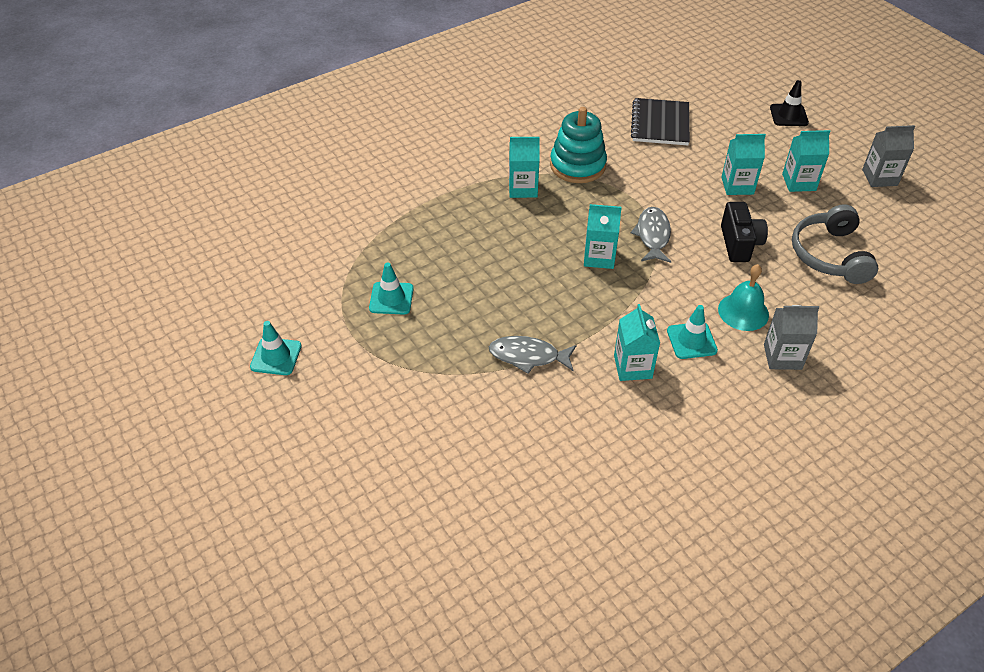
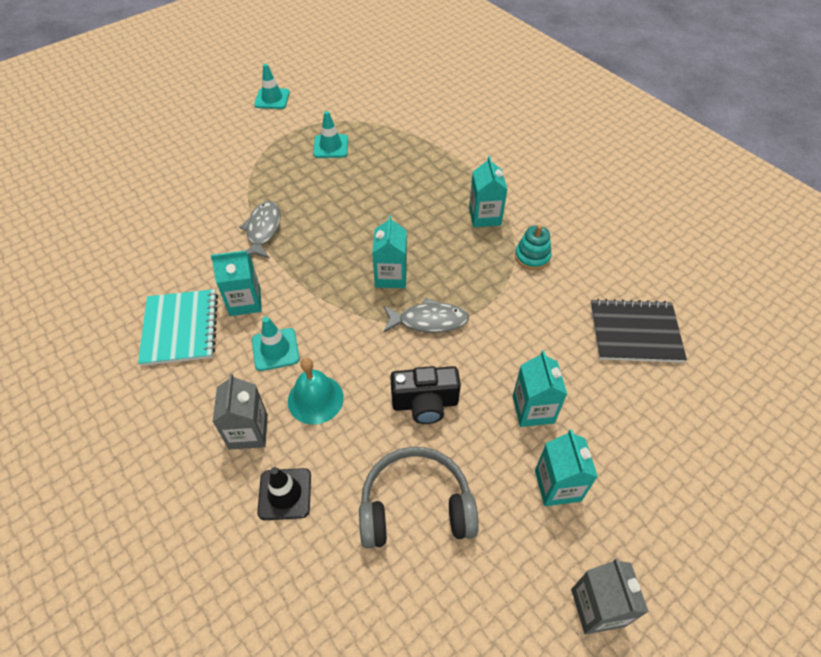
camera: 85 degrees right, 5 degrees up
turquoise stacking toy [550,107,607,183] -> turquoise stacking toy [515,225,552,270], size x0.58
black traffic cone [770,80,809,126] -> black traffic cone moved to [257,467,311,520]
none -> turquoise notebook [138,289,218,366]

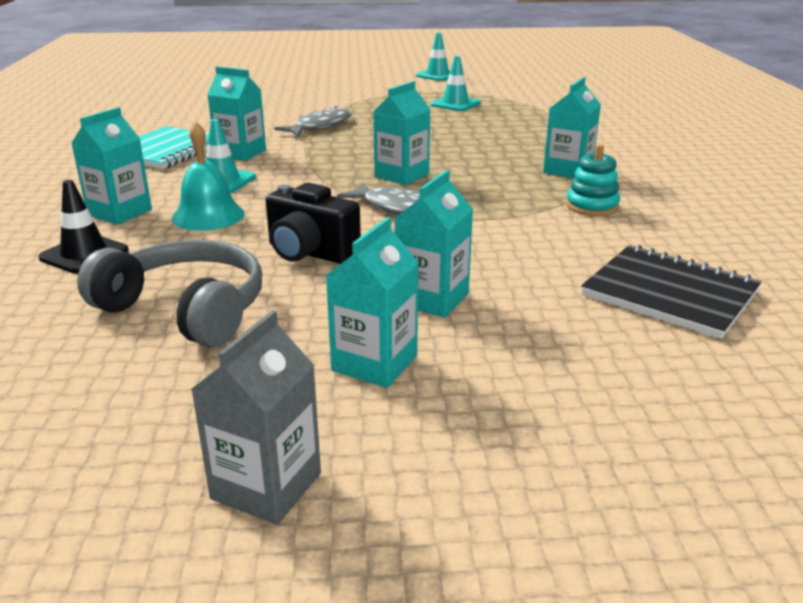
camera: 35 degrees right, 25 degrees down
grey carton [212,373,268,450] -> turquoise carton [71,107,152,225]

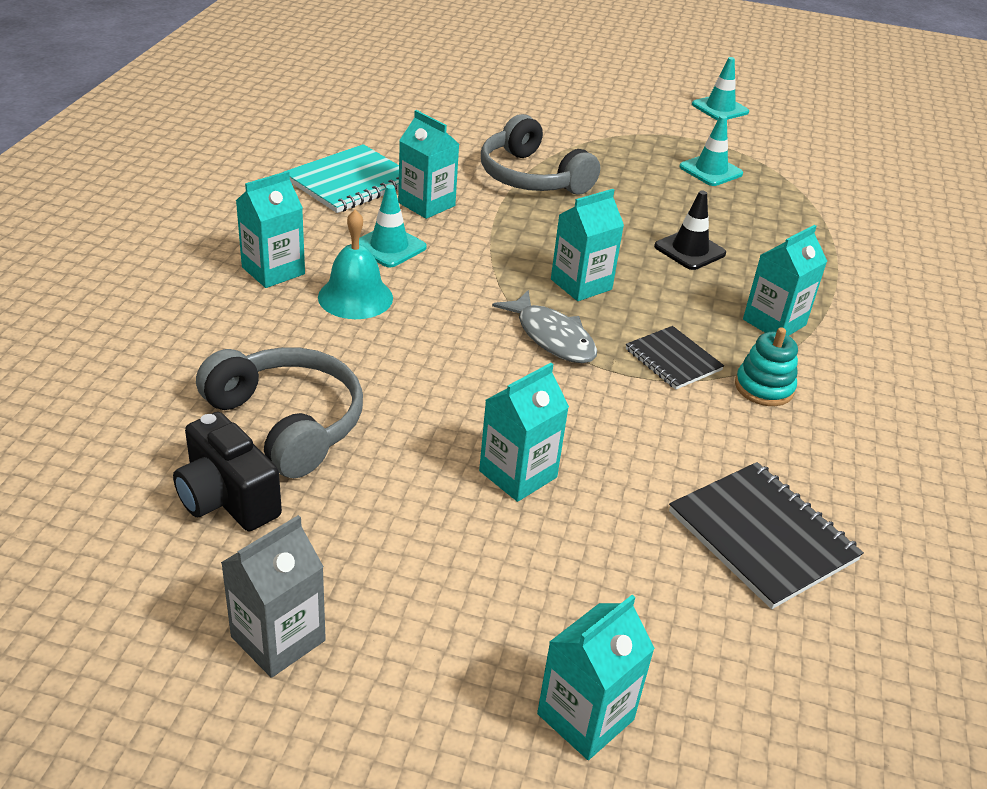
camera: 15 degrees right, 10 degrees up
black traffic cone [38,180,129,274] -> black traffic cone moved to [654,191,726,270]
black camera [266,183,361,264] -> black camera moved to [173,412,282,531]
grey fish [274,106,351,136] -> grey headphones [481,114,600,195]
turquoise carton [326,217,419,388] -> turquoise carton moved to [537,595,655,760]
none -> black notebook [626,326,724,390]

